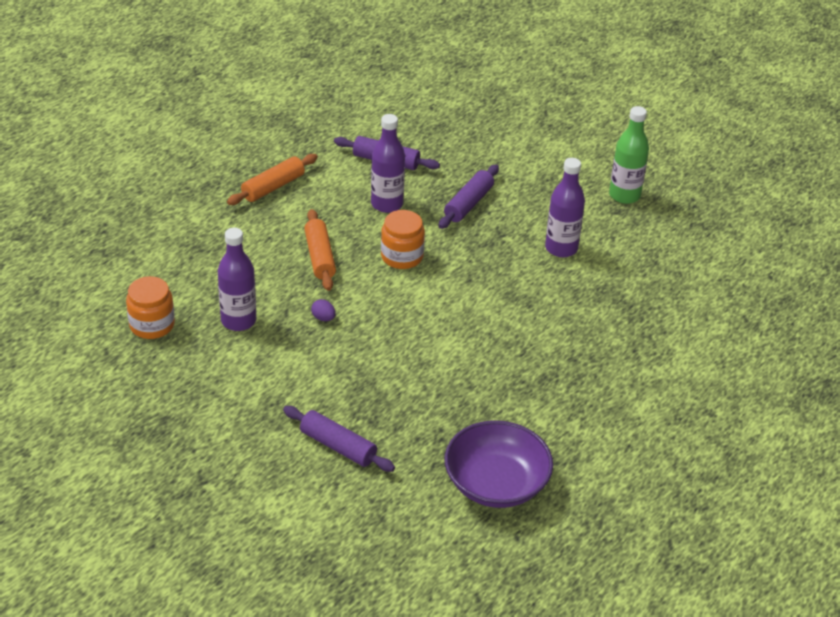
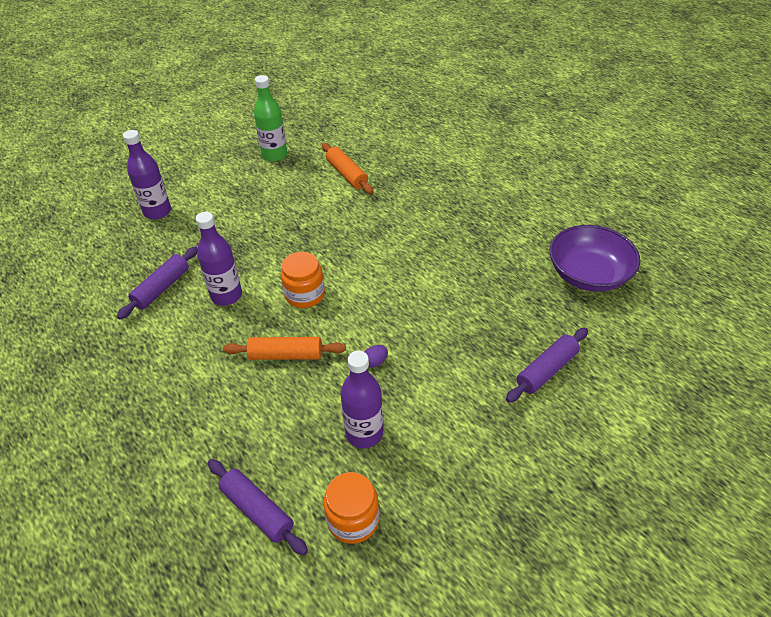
camera: 75 degrees left, 5 degrees up
orange rolling pin [227,154,318,205] -> orange rolling pin moved to [322,143,373,194]
purple rolling pin [438,164,499,229] -> purple rolling pin moved to [208,459,308,555]
purple bottle [545,158,585,257] -> purple bottle moved to [123,130,171,220]

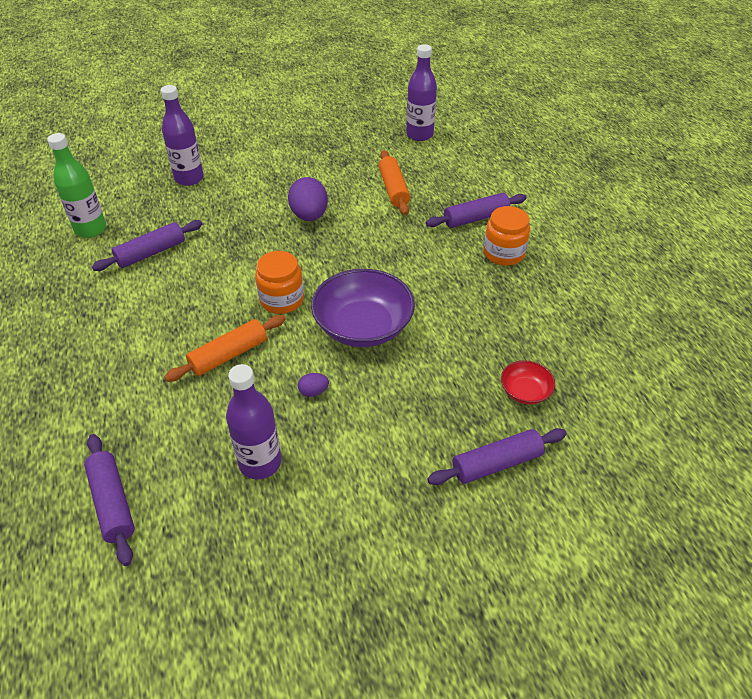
camera: 20 degrees right, 0 degrees up
purple bottle [196,212,242,306] -> purple bottle moved to [406,44,437,141]
orange rolling pin [223,337,346,360] -> orange rolling pin turned 60 degrees counterclockwise [164,315,285,382]
green bottle [254,75,287,162] -> green bottle moved to [47,133,106,238]
orange jar [323,472,379,544] -> orange jar moved to [483,206,530,266]
purple bowl [549,225,640,292] -> purple bowl moved to [311,269,415,347]
none -> purple egg [288,177,328,221]
none -> purple rolling pin [426,193,527,228]
none -> red bowl [501,360,555,404]

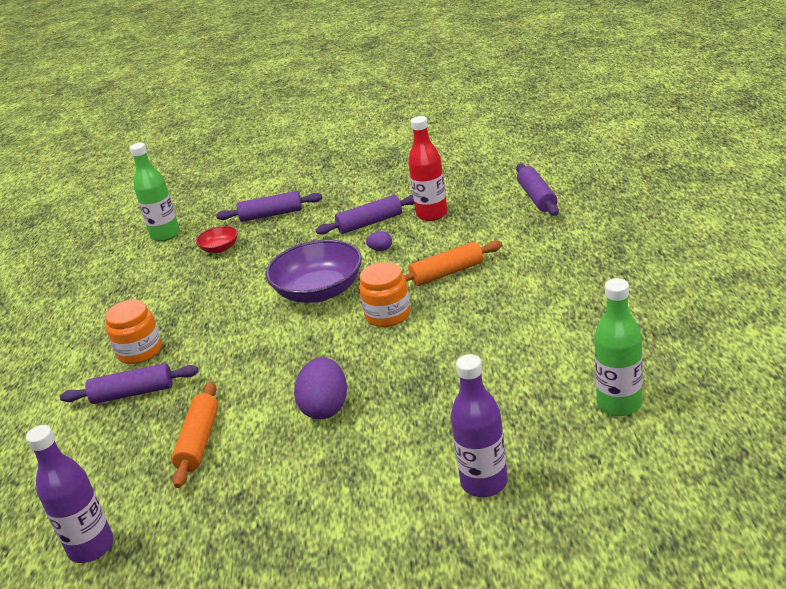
camera: 160 degrees left, 15 degrees down
purple rolling pin [91,220,203,271] -> purple rolling pin moved to [316,194,414,235]
purple bottle [226,364,281,479] -> red bottle [408,116,447,221]
none -> green bottle [129,143,180,242]

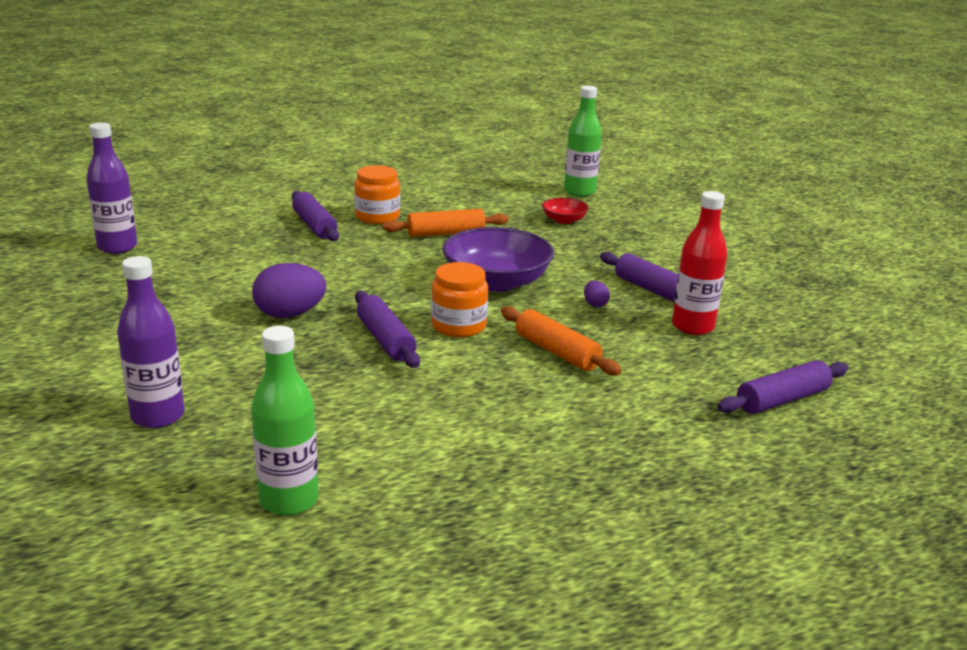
camera: 65 degrees right, 5 degrees down
orange rolling pin [172,381,218,488] -> orange rolling pin moved to [382,209,509,237]
purple rolling pin [216,191,322,222] -> purple rolling pin moved to [355,291,420,368]

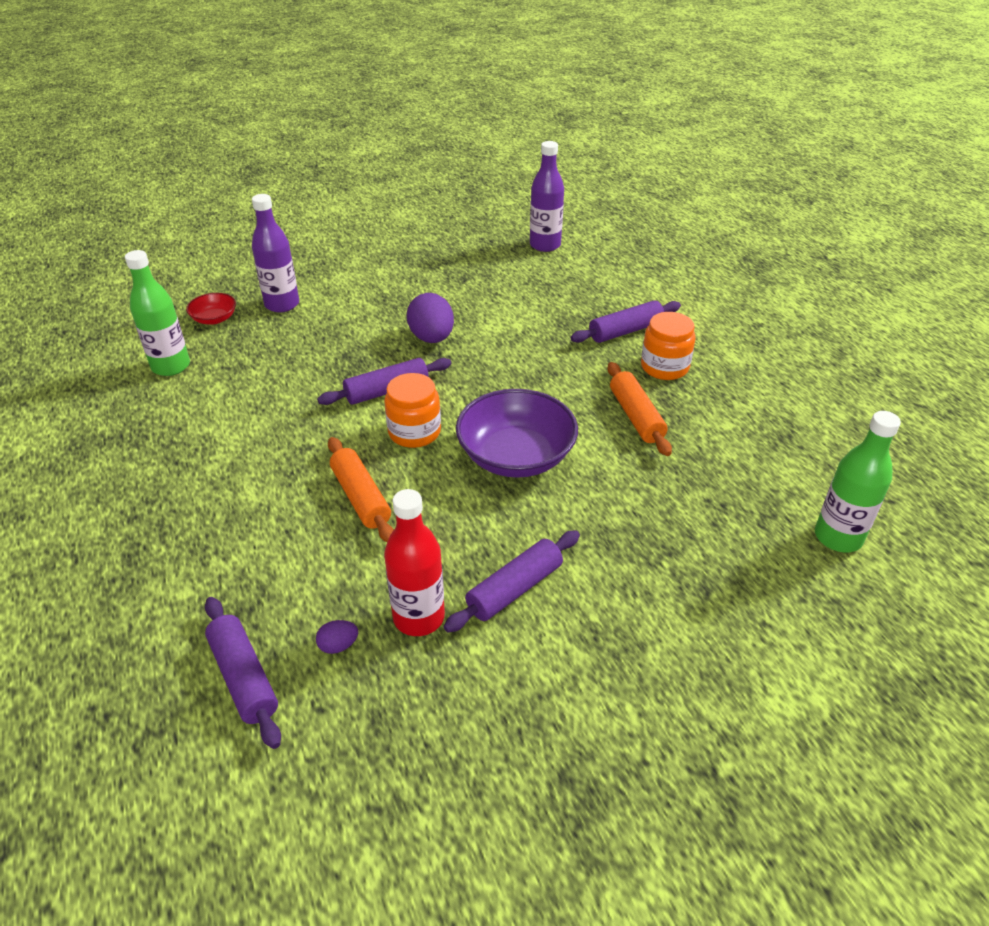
camera: 90 degrees right, 15 degrees up
orange rolling pin [501,306,622,375] -> orange rolling pin turned 75 degrees counterclockwise [328,437,394,542]
red bowl [542,198,589,224] -> red bowl moved to [186,293,236,324]
purple egg [584,281,610,307] -> purple egg moved to [316,620,358,654]

